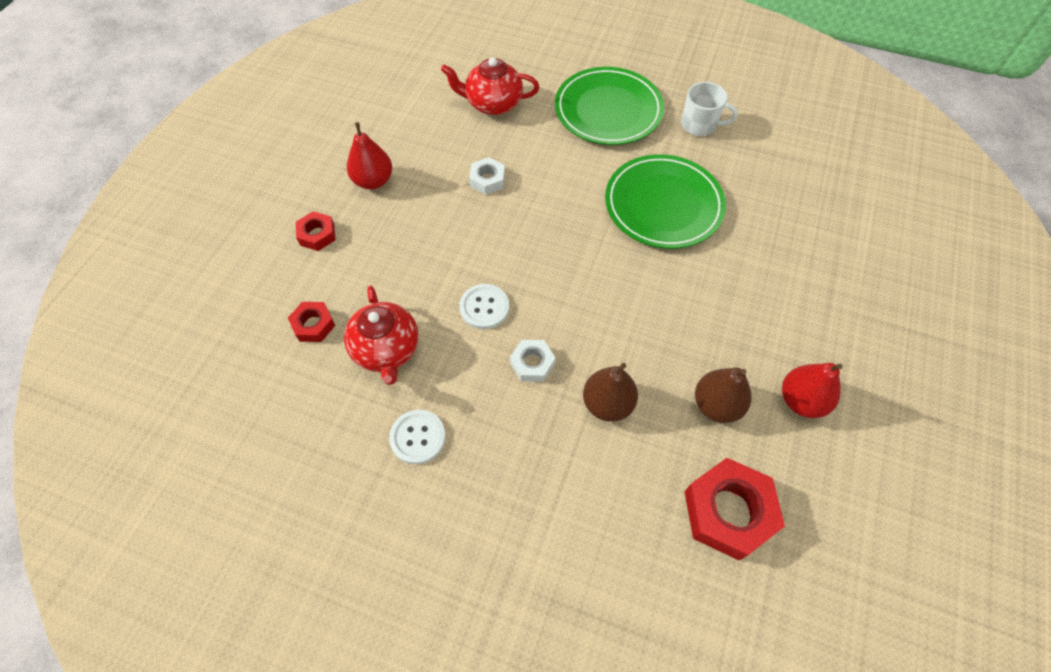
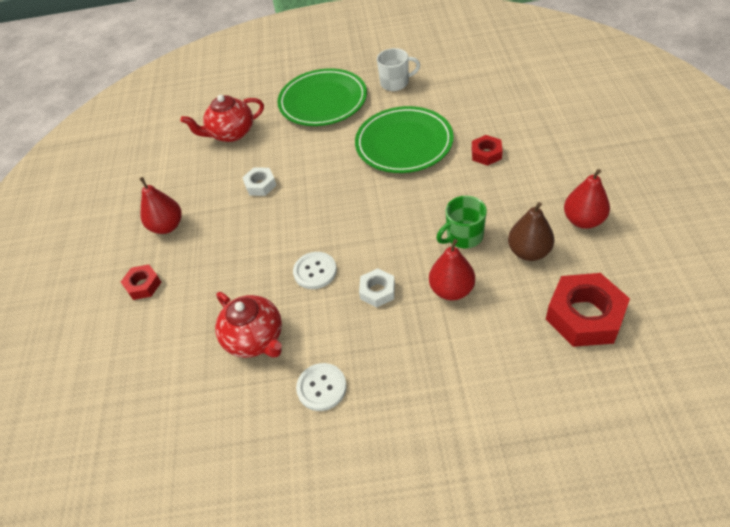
camera: 20 degrees left, 10 degrees down
red nut [288,302,335,342] -> red nut moved to [472,135,503,166]
brown pear [583,363,638,422] -> red pear [429,239,475,301]
none -> green mug [436,196,487,248]

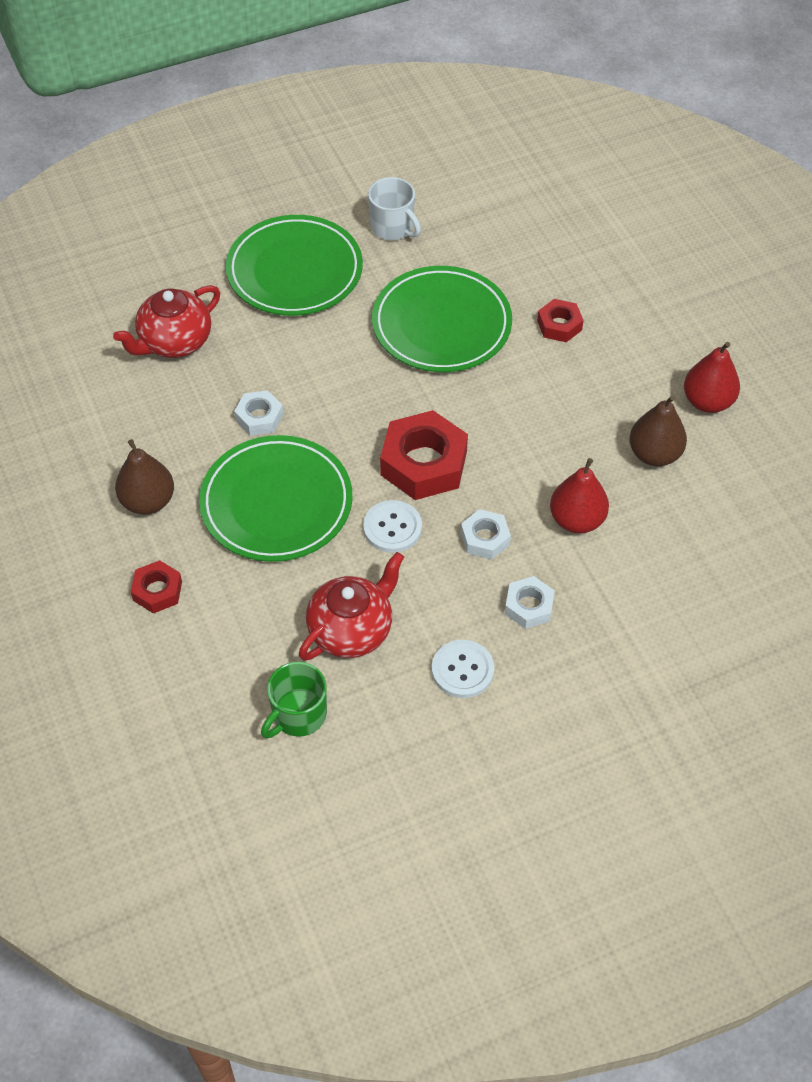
camera: 25 degrees left, 5 degrees up
red pear [140,177,182,234] -> brown pear [115,439,174,515]
red teapot [215,292,282,358] -> red teapot turned 75 degrees counterclockwise [299,552,404,661]
white mug [377,48,420,91] -> white mug turned 75 degrees clockwise [368,177,421,240]
green mug [436,196,487,248] -> green mug moved to [261,662,327,738]
red nut [546,273,630,347] -> red nut moved to [380,410,468,500]
none -> green plate [199,435,352,562]
none -> white nut [505,576,555,629]

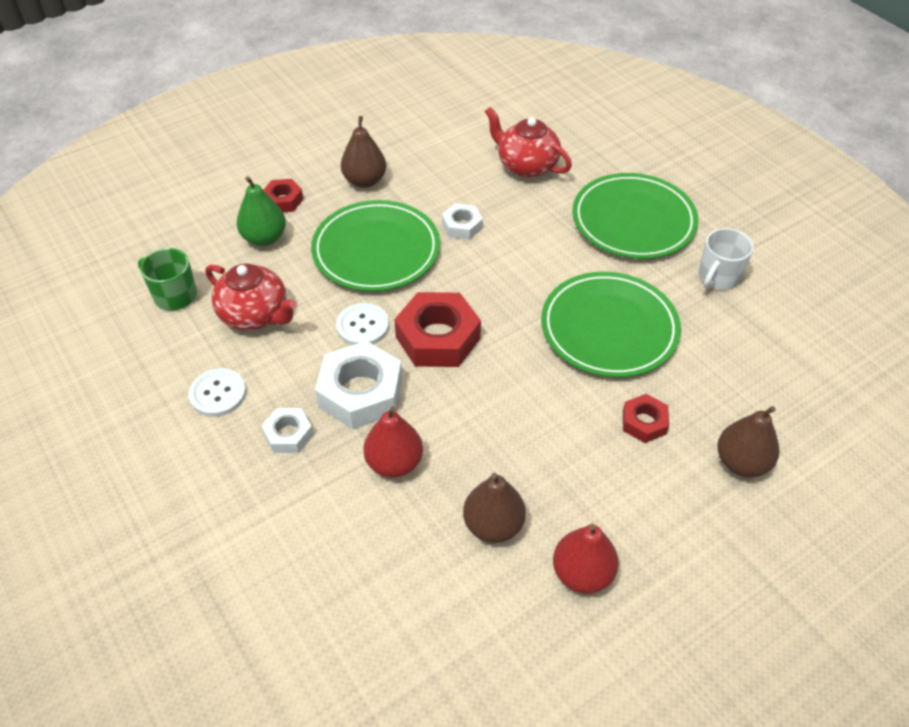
camera: 80 degrees right, 5 degrees down
white nut [461,509,511,560] -> white nut [315,341,402,429], size x1.86
none -> green pear [237,176,286,246]
none -> brown pear [717,406,779,477]

